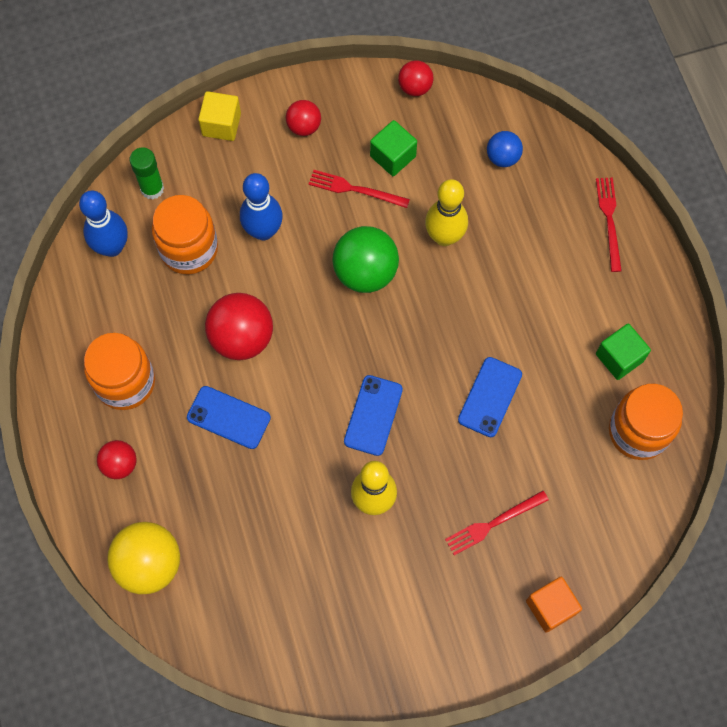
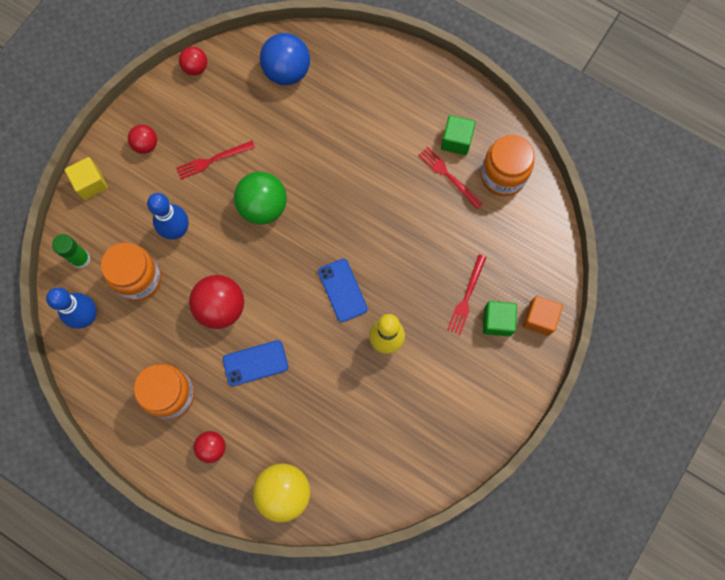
camera: 40 degrees left, 5 degrees up
green cube [370,120,417,176] -> green cube moved to [483,301,517,336]
yellow bowling pin [425,179,468,246] -> none
blue phone [458,357,522,437] -> none
blue ball [487,131,523,167] -> blue ball [260,33,310,85], size x1.77
red fork [596,177,622,272] -> red fork moved to [418,147,483,209]

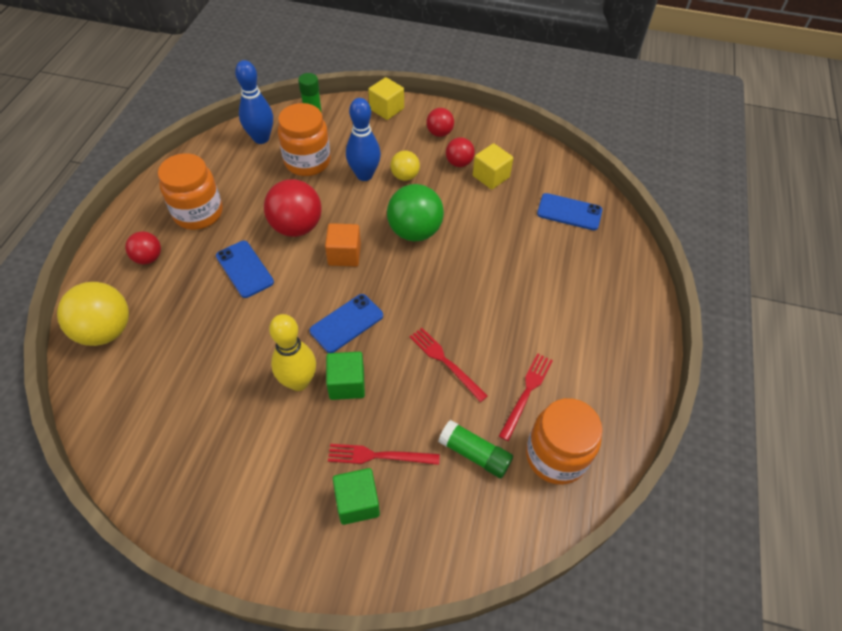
camera: 70 degrees right, 20 degrees down
red fork [176,141,255,179] -> red fork moved to [410,328,488,402]
red ball [179,46,207,76] -> red ball moved to [446,137,475,167]
blue ball [260,33,310,85] -> blue phone [537,193,602,230]
green cube [441,115,475,155] -> green cube moved to [326,352,365,400]
orange cube [523,296,563,336] -> orange cube moved to [325,223,361,266]
none -> yellow ball [390,150,420,181]
none -> green glue stick [438,420,513,478]
none -> yellow cube [473,143,513,189]

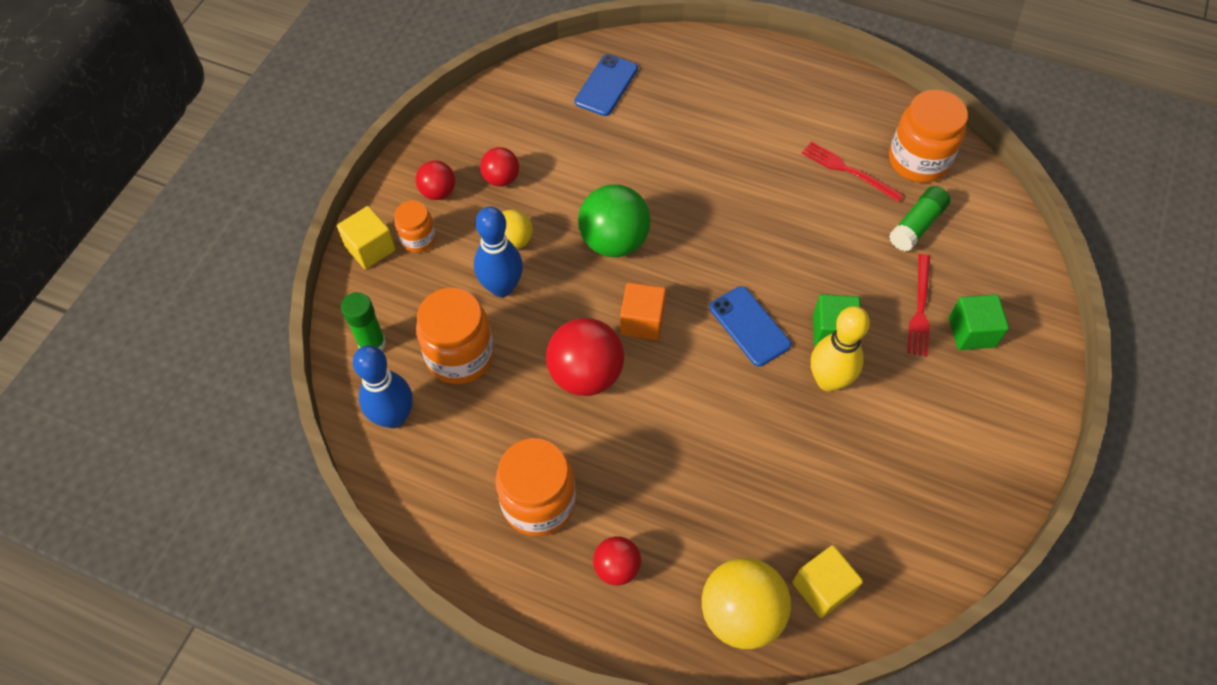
camera: 80 degrees left, 5 degrees up
blue phone [216,241,274,298] -> none
red fork [410,328,488,402] -> none
yellow cube [473,143,513,189] -> yellow cube moved to [792,545,863,618]
none -> orange jar [394,201,436,253]

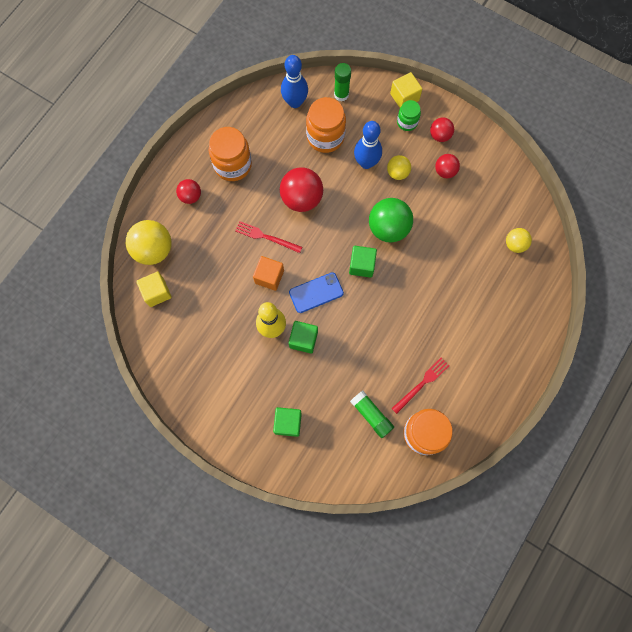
camera: 100 degrees right, 15 degrees up
orange jar [394,201,436,253] -> green jar [397,100,421,131]
blue phone [575,54,638,116] -> yellow ball [506,228,532,253]
orange cube [620,282,666,340] -> orange cube moved to [253,256,284,291]
red fork [907,254,930,357] -> red fork moved to [235,221,302,253]
none -> green cube [349,246,377,278]

